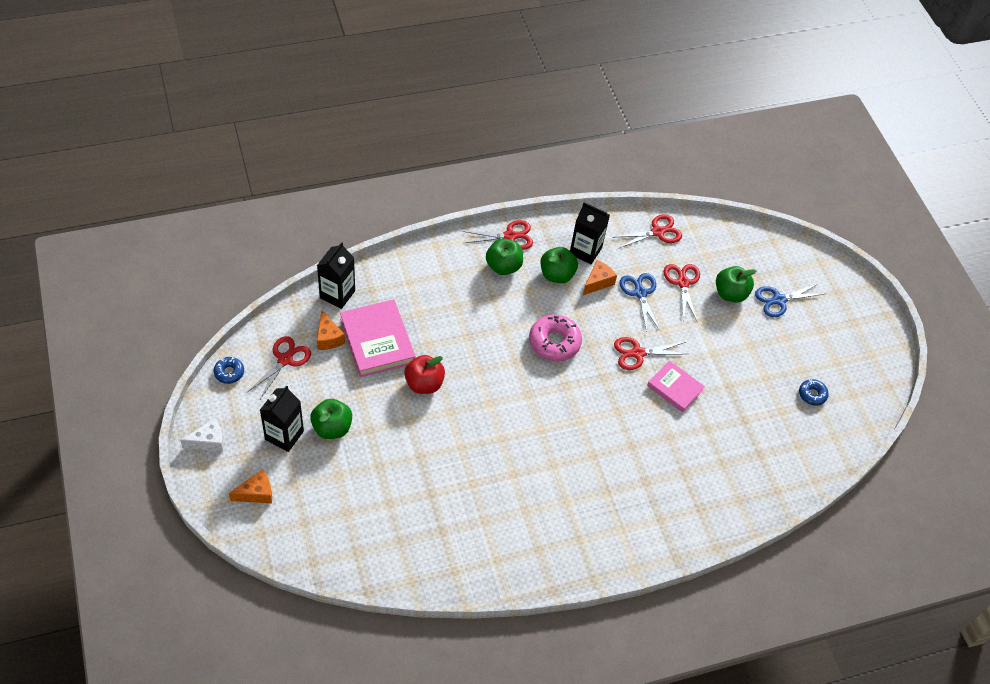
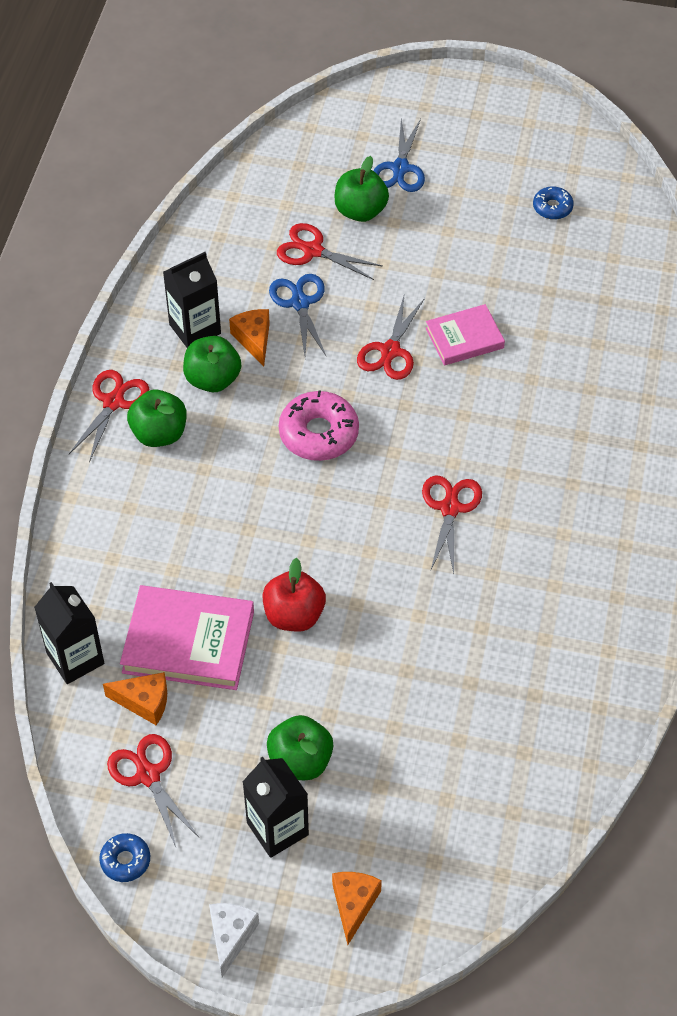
camera: 55 degrees left, 0 degrees up
red scissors [615,214,682,248] -> red scissors moved to [422,475,482,574]
blue scissors [620,273,661,332] -> blue scissors turned 60 degrees clockwise [269,274,327,357]

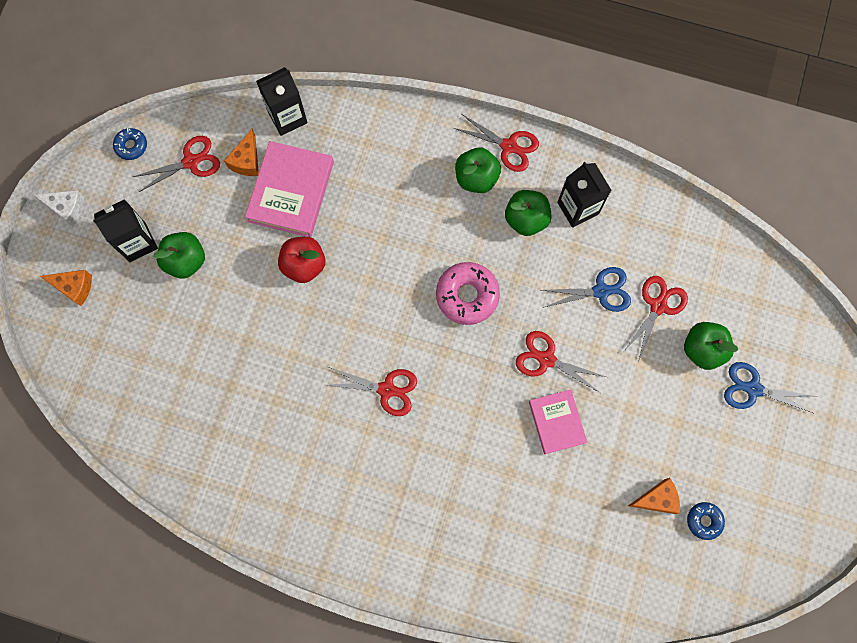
camera: 95 degrees right, 20 degrees up
orange cheese [229,309,270,366] -> orange cheese moved to [628,478,680,514]

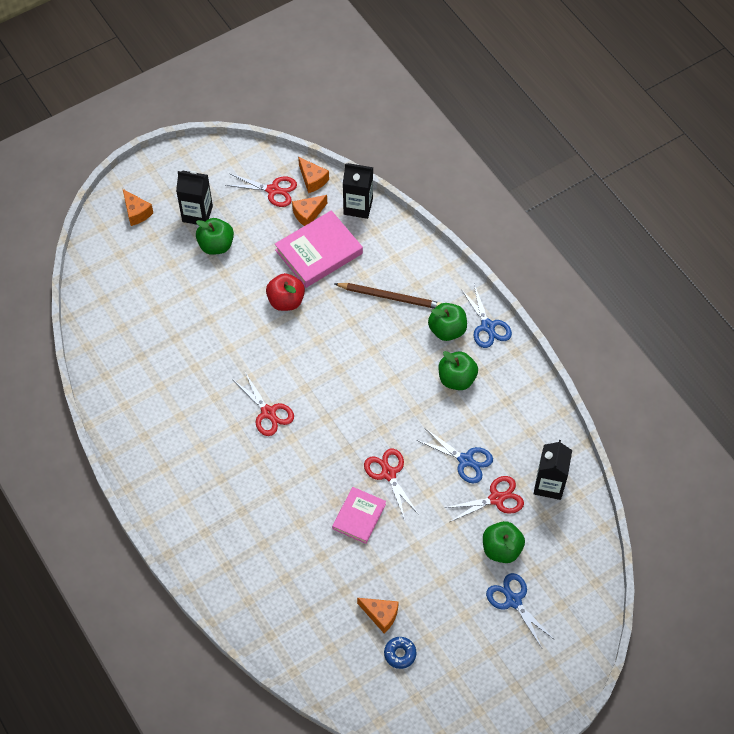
camera: 40 degrees right, 15 degrees down
white cheese [34,190,85,226] -> none
blue donut [113,128,147,160] -> none
pink donut [436,262,500,325] -> none
red scissors [454,114,539,172] -> blue scissors [461,284,512,348]
black carton [557,162,612,228] -> black carton moved to [534,440,572,500]
none -> orange cheese [298,157,329,193]
none -> brown pencil [334,283,441,309]

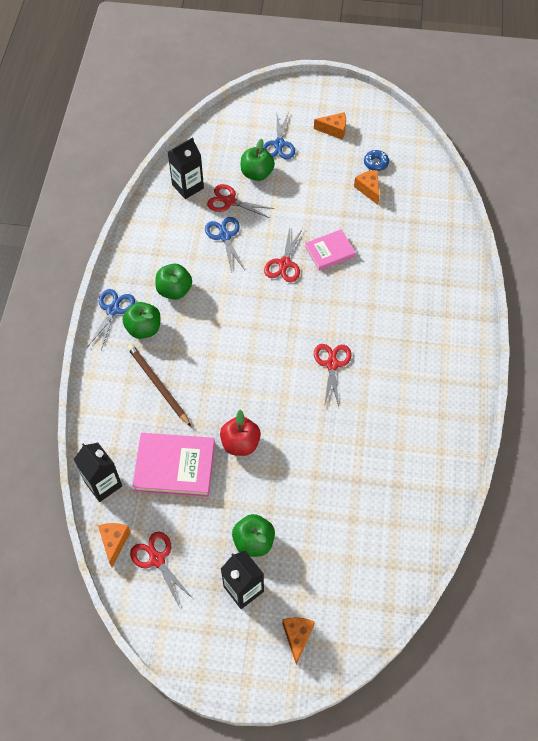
camera: 140 degrees left, 0 degrees up
orange cheese [292,195,327,226] -> orange cheese moved to [314,112,346,140]

